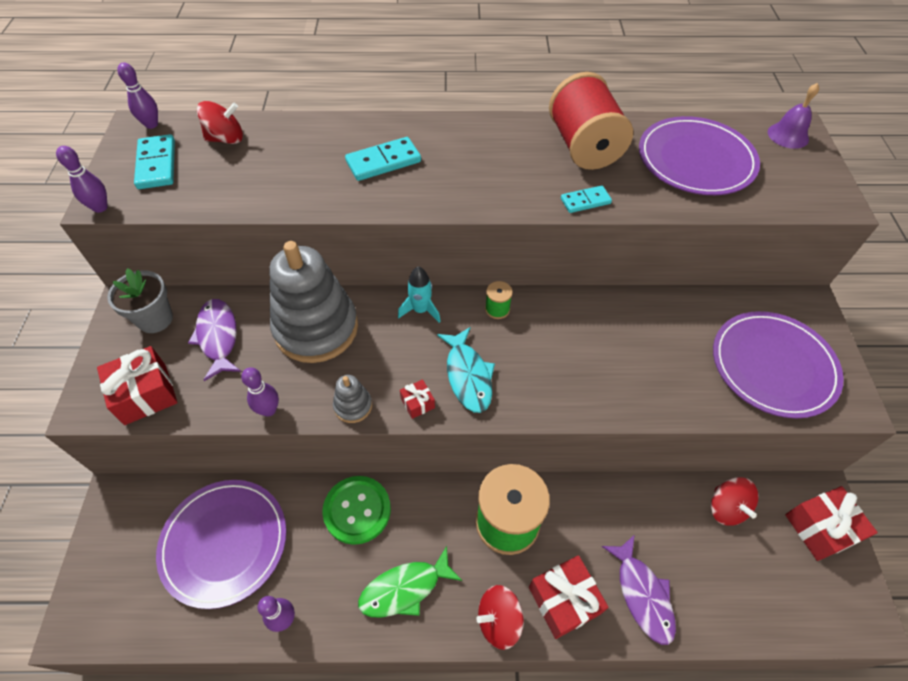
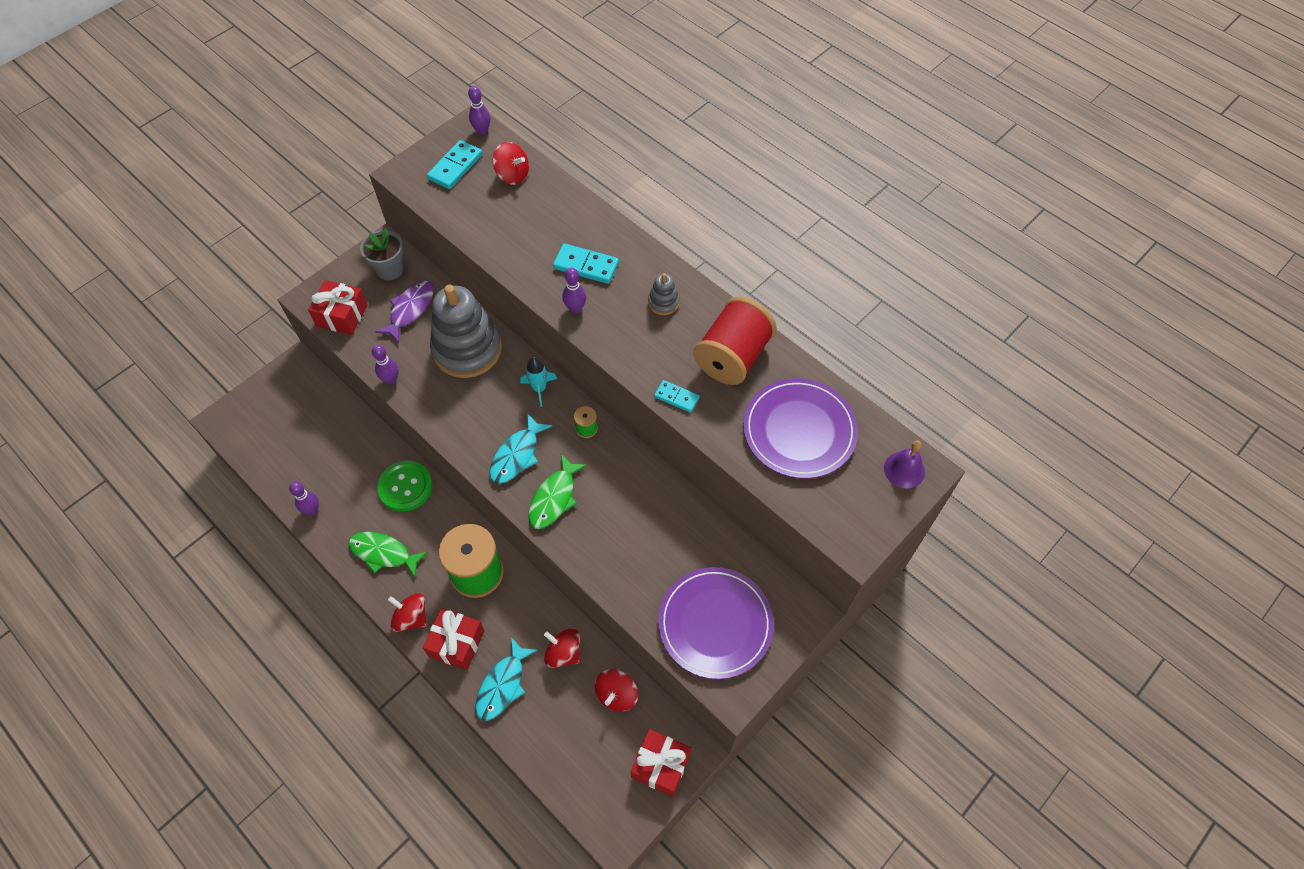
camera: 45 degrees right, 5 degrees up
purple bowling pin [56,146,108,213] -> purple bowling pin moved to [562,268,586,313]
purple plate [156,480,286,609] -> none
grey stacking toy [333,375,372,423] -> grey stacking toy moved to [648,273,679,315]
red gift [400,379,435,419] -> none
purple fish [602,534,676,645] -> turquoise fish [475,637,538,721]
none -> green fish [529,454,588,529]
none -> red spinning top [544,628,580,668]

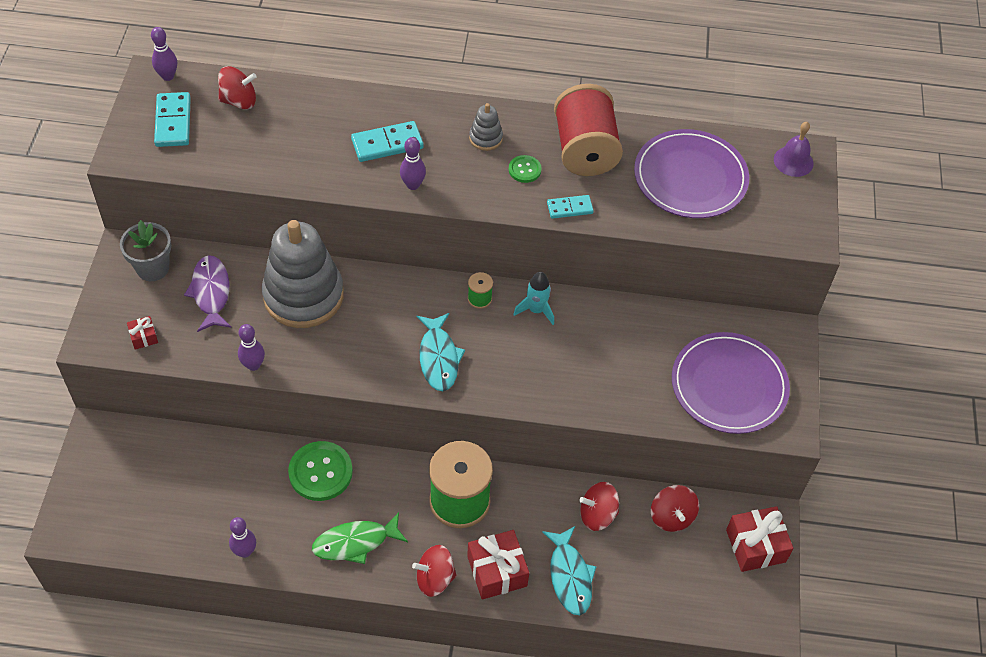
camera: 40 degrees left, 5 degrees down
red gift [308,280,368,335] -> red gift [127,316,158,350], size x0.50
turquoise rocket [520,357,557,407] -> turquoise rocket moved to [513,272,554,325]
green fish [529,454,588,529] -> none
none -> green button [509,155,541,183]

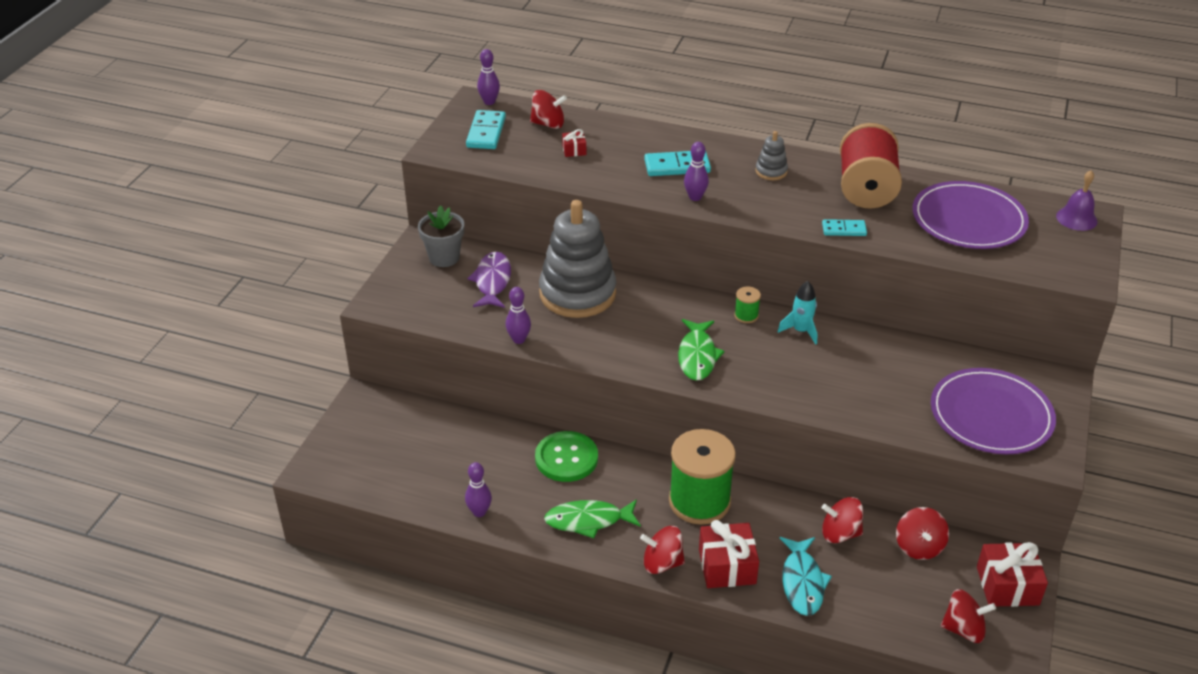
camera: 15 degrees right, 15 degrees down
red gift [127,316,158,350] -> red gift moved to [562,129,586,157]
turquoise fish [417,313,465,391] -> green fish [678,319,725,381]
green button [509,155,541,183] -> none
none -> red spinning top [941,589,996,643]

